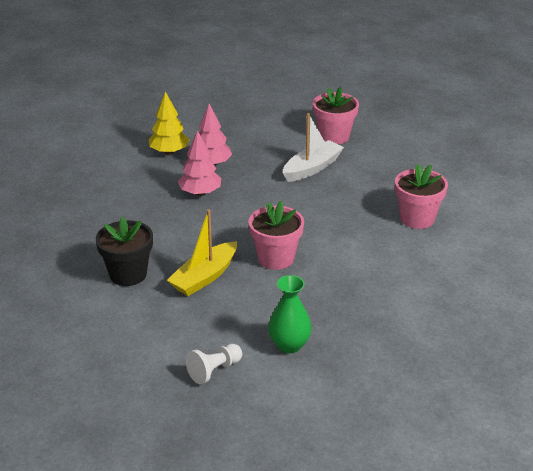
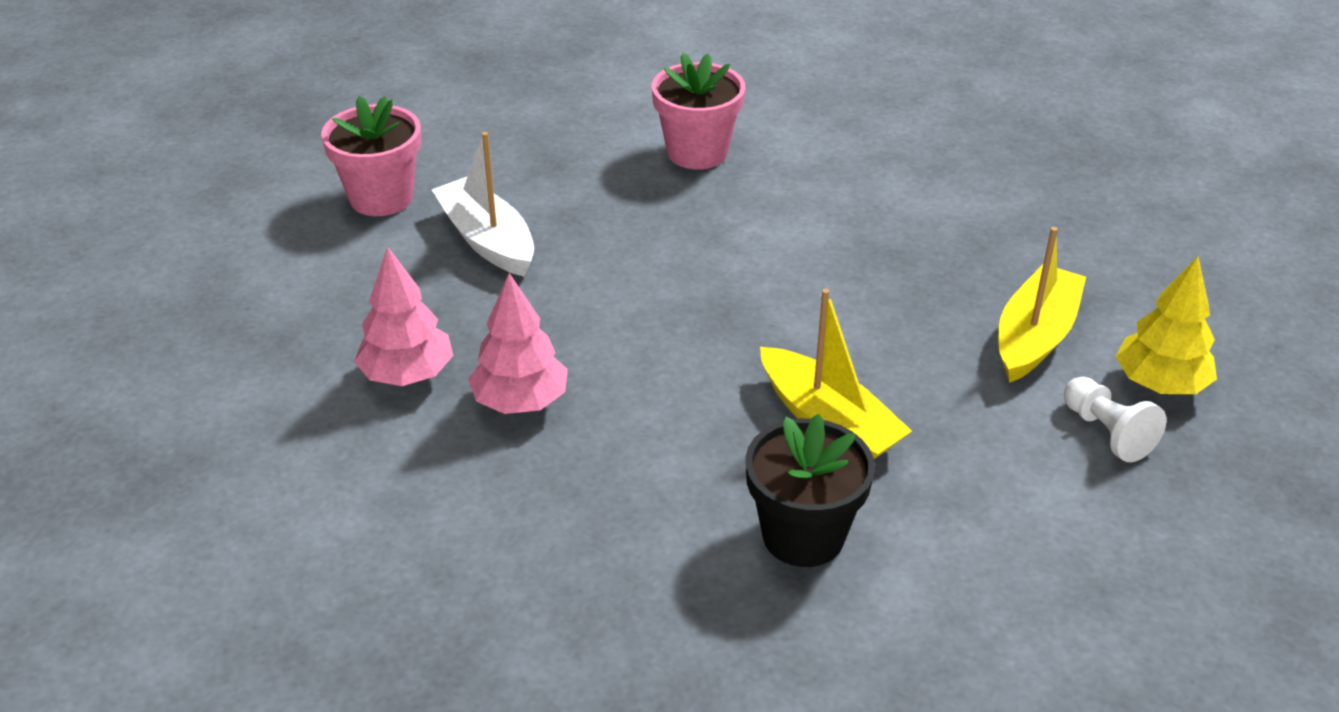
camera: 80 degrees left, 5 degrees up
yellow tree [149,92,190,155] -> yellow tree moved to [1115,256,1217,394]
pink flower pot [248,201,304,270] -> none
green vase [268,275,312,353] -> yellow boat [998,227,1086,383]

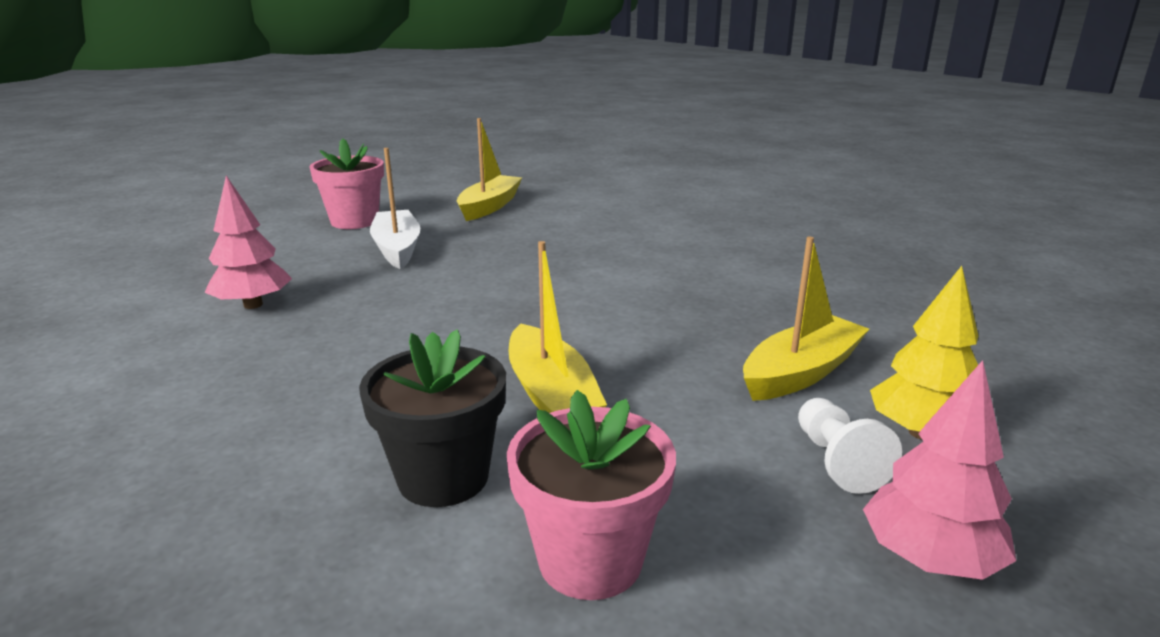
camera: 20 degrees right, 15 degrees down
pink tree [468,273,568,414] -> pink tree moved to [863,360,1016,580]
pink flower pot [652,53,745,169] -> pink flower pot moved to [507,390,676,600]
none -> yellow boat [457,118,522,221]

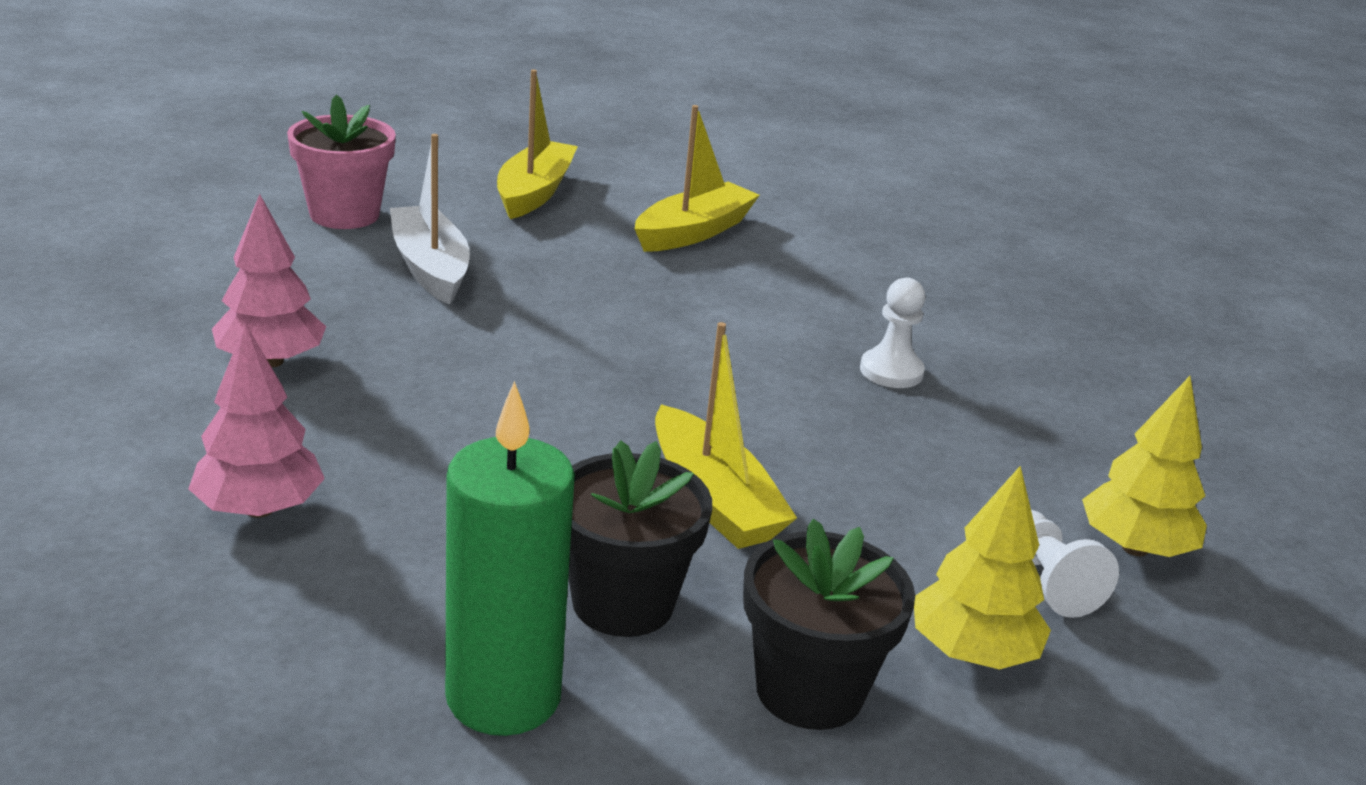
camera: 10 degrees left, 5 degrees up
pink flower pot [507,390,676,600] -> black flower pot [743,519,915,730]
yellow boat [743,237,869,401] -> yellow boat moved to [635,105,760,252]
pink tree [863,360,1016,580] -> pink tree moved to [188,323,325,518]
none -> green candle [445,381,575,736]
none -> white pawn [860,278,925,388]
none -> yellow tree [914,465,1051,670]

